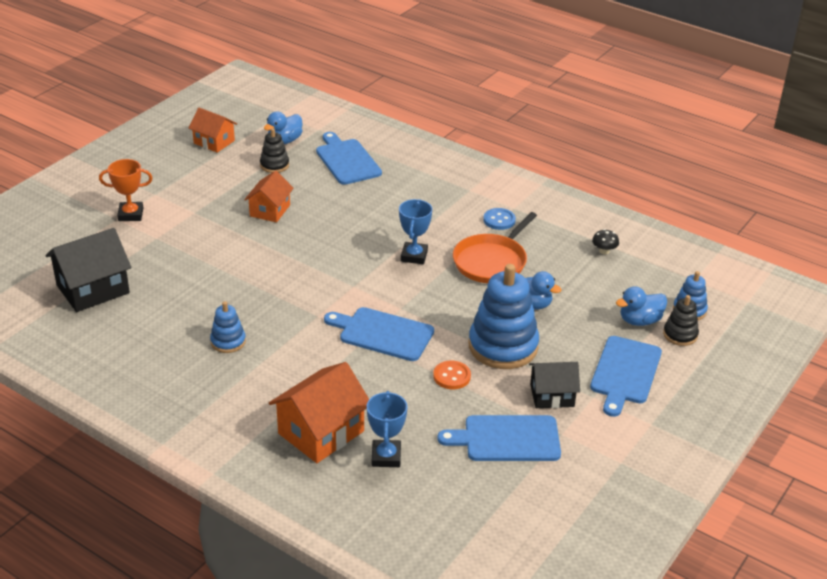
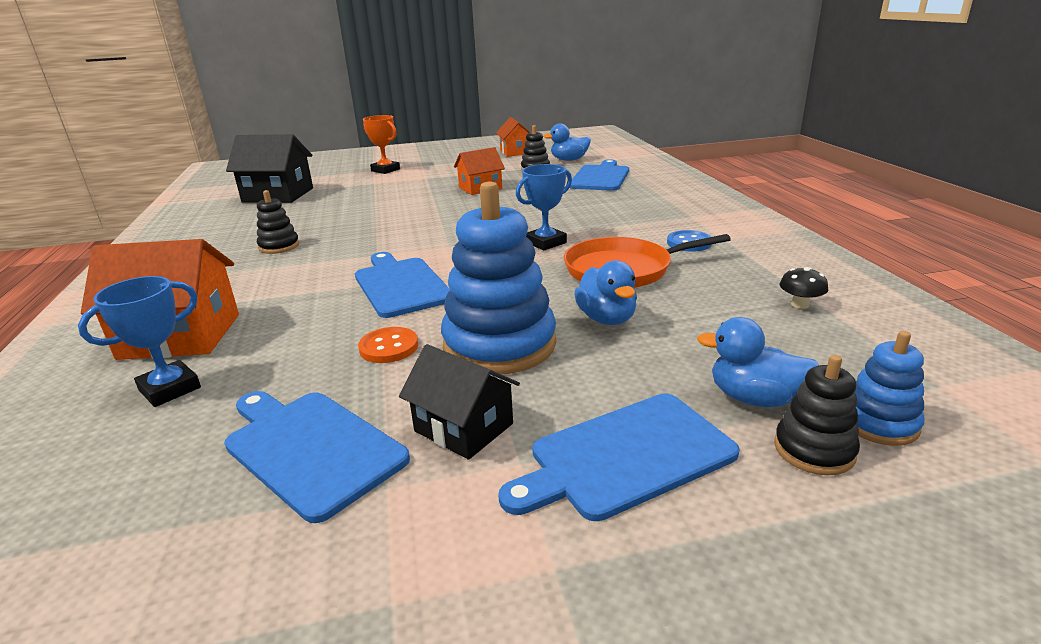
camera: 45 degrees right, 10 degrees down
blue stacking toy [210,301,246,353] -> black stacking toy [257,190,300,254]

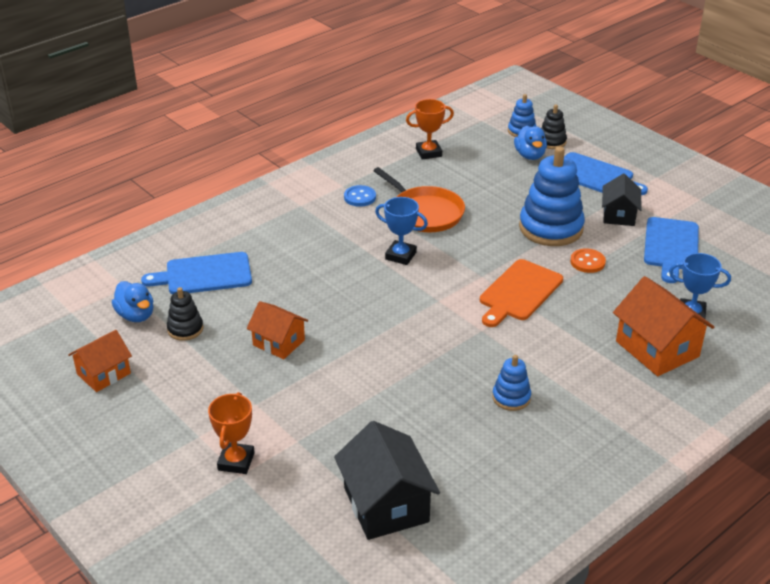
camera: 120 degrees left, 10 degrees up
black stacking toy [257,190,300,254] -> blue stacking toy [492,355,531,411]
blue cutting board [355,252,450,318] -> orange cutting board [480,259,563,327]
blue duck [574,260,637,325] -> none
black mushroom [780,267,828,309] -> orange trophy [406,99,454,160]

